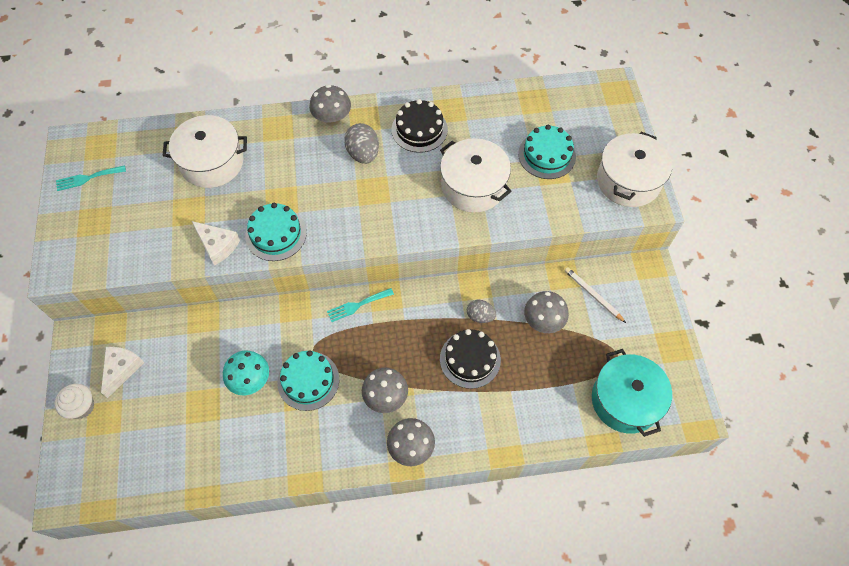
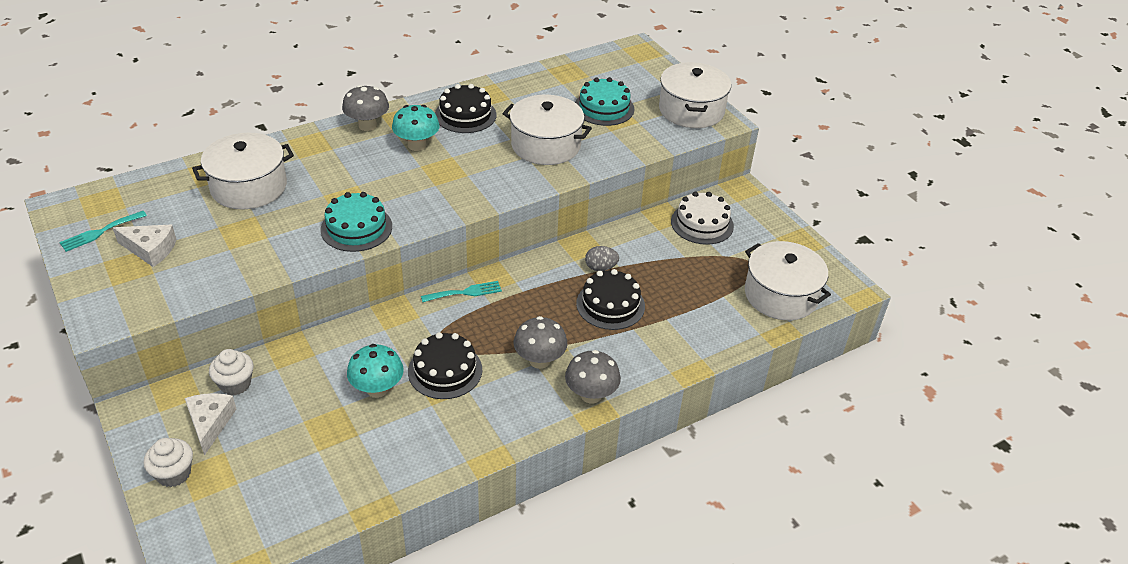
camera: 25 degrees left, 20 degrees down
white cheese [192,221,240,266] -> white cheese moved to [113,225,177,267]
turquoise cake [277,350,339,411] -> black cake [408,332,482,399]
turquoise fork [327,288,394,322] -> turquoise fork turned 150 degrees counterclockwise [421,281,502,302]
grey egg [344,123,379,164] -> turquoise mushroom [392,105,440,151]
grey mushroom [524,291,569,333] -> none
white pencil [564,267,626,323] -> white cake [671,192,734,245]
turquoise pot [592,349,672,437] -> white pot [745,241,831,320]
none -> white cupcake [209,349,253,395]

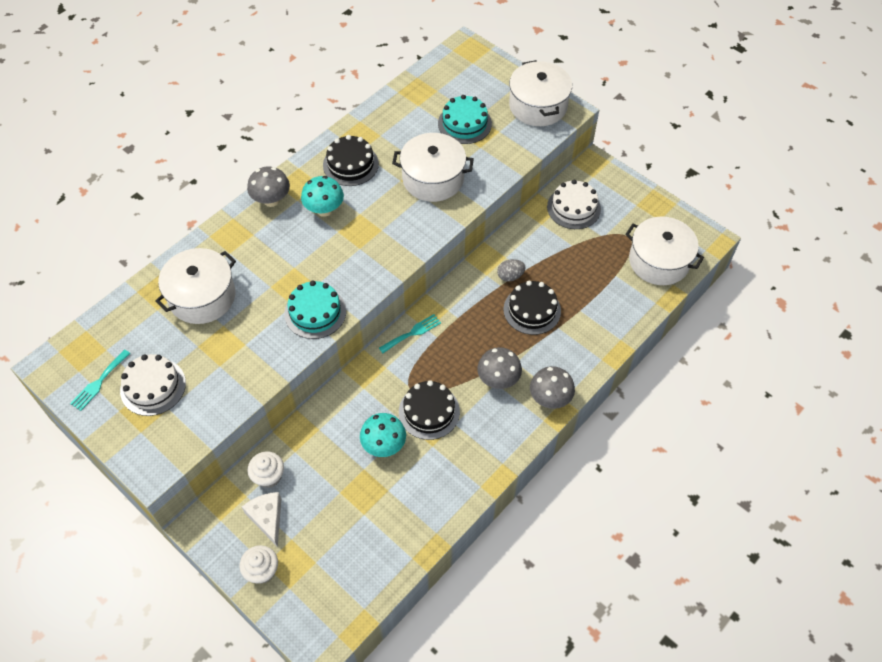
camera: 15 degrees left, 15 degrees up
white cheese [113,225,177,267] -> white cake [120,354,186,416]

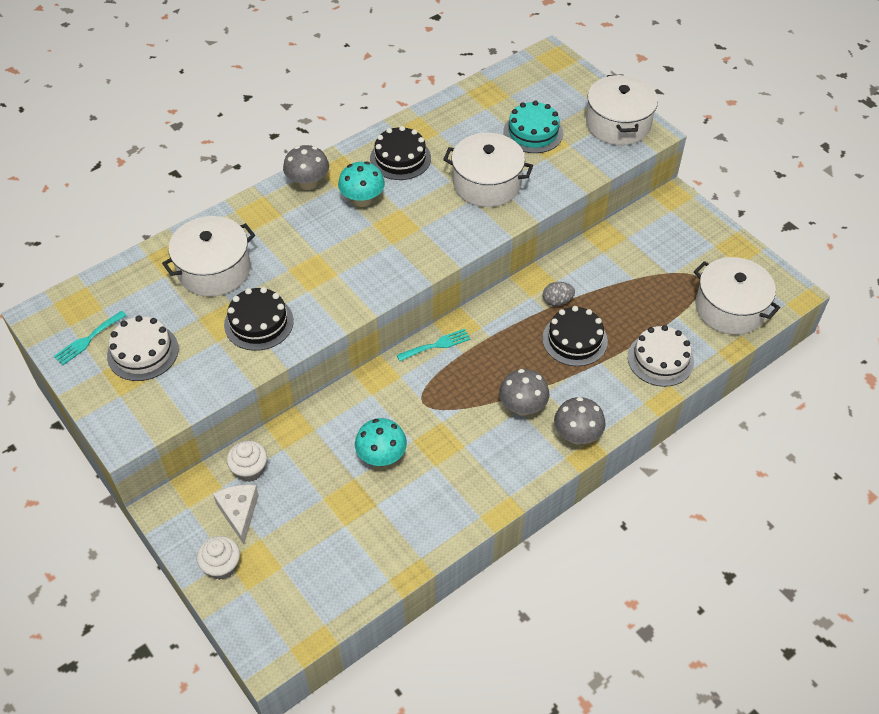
camera: 10 degrees right, 5 degrees down
turquoise cake [284,280,346,339] -> none
black cake [399,380,460,440] -> black cake moved to [224,287,294,351]
white cake [547,180,601,229] -> white cake moved to [628,325,694,387]

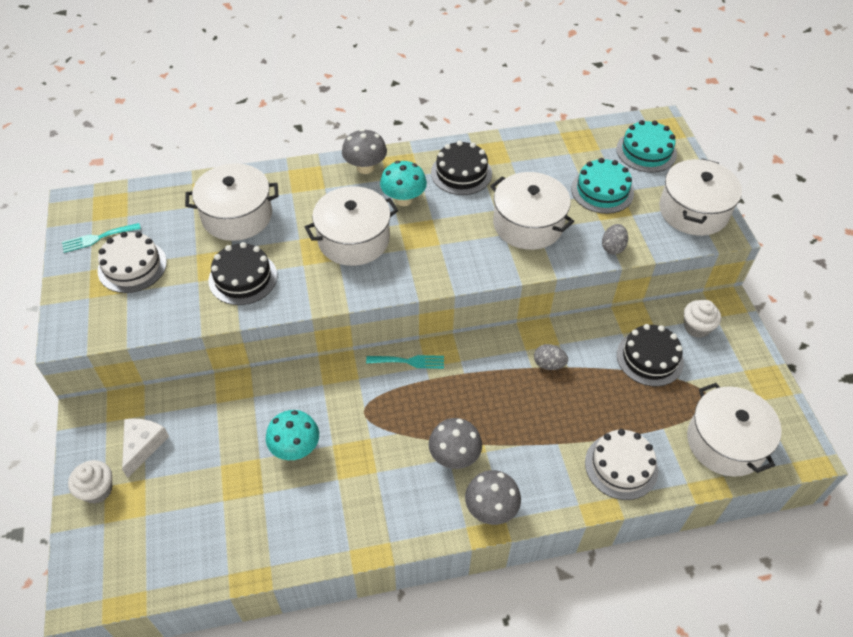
camera: 25 degrees right, 0 degrees up
white cupcake [227,440,267,482] -> white cupcake moved to [684,300,721,338]
black cake [542,306,608,366] -> black cake moved to [617,324,684,386]
none -> white pot [305,186,398,266]
none -> grey egg [602,224,628,255]
none -> turquoise cake [616,120,677,173]

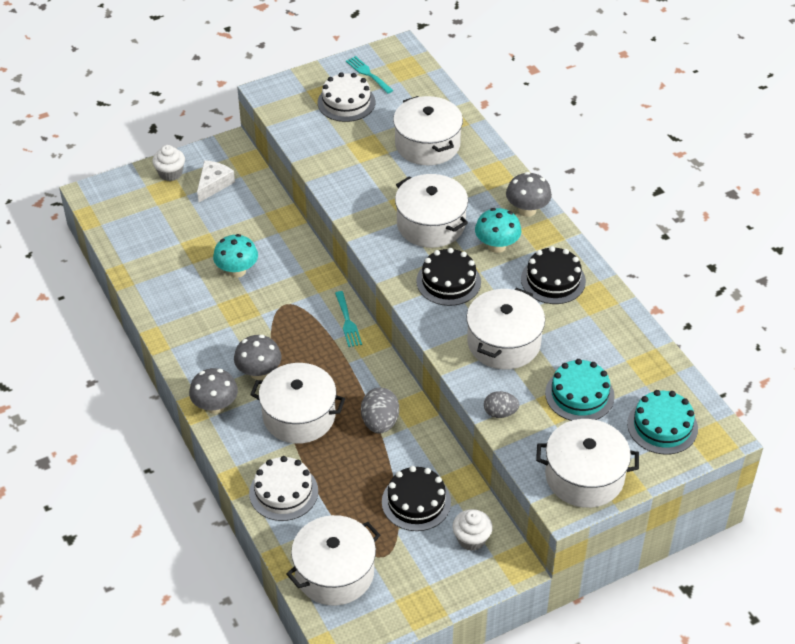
camera: 75 degrees right, 5 degrees down
white cheese [122,419,169,478] -> white cheese turned 60 degrees counterclockwise [197,160,235,202]
black cake [208,242,277,305] -> black cake moved to [416,248,481,306]
grey egg [534,344,568,370] -> grey egg [361,388,399,434], size x1.52
none -> white pot [250,363,345,444]

